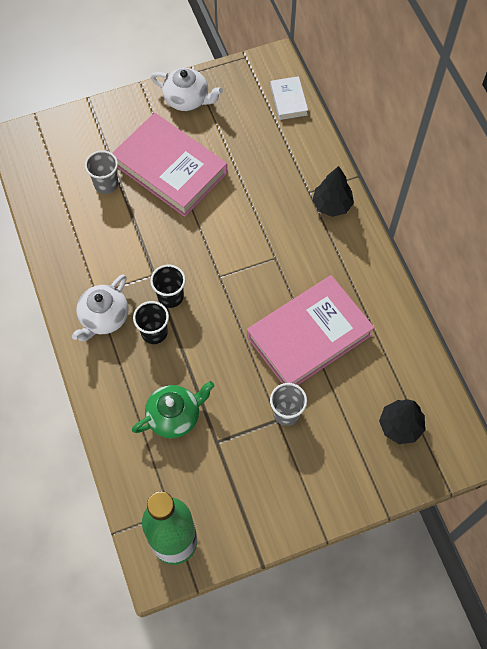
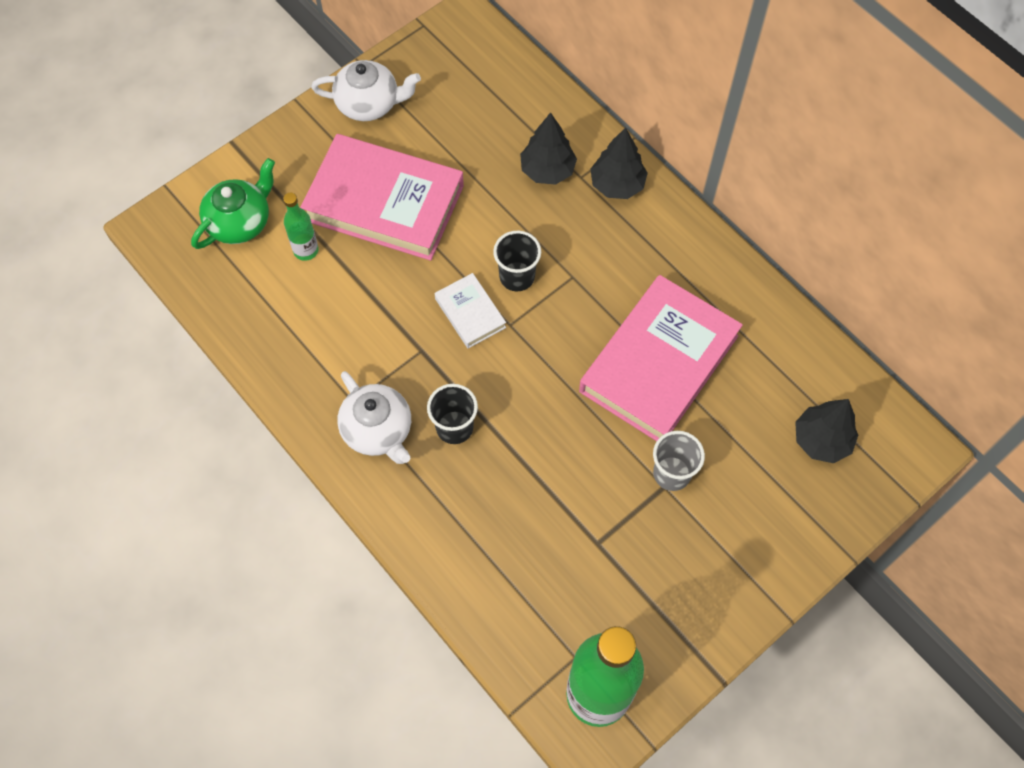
camera: 20 degrees left, 0 degrees up
white teapot [72,274,128,341] -> white teapot turned 45 degrees counterclockwise [337,371,411,464]
grey cup [85,151,119,194] -> green bottle [283,193,319,261]
green teapot [132,381,214,438] -> green teapot moved to [191,158,275,249]
black cup [150,265,186,308] -> black cup moved to [493,231,541,291]
white book [270,76,308,120] -> white book moved to [435,273,506,348]
none -> black tree [520,112,577,185]

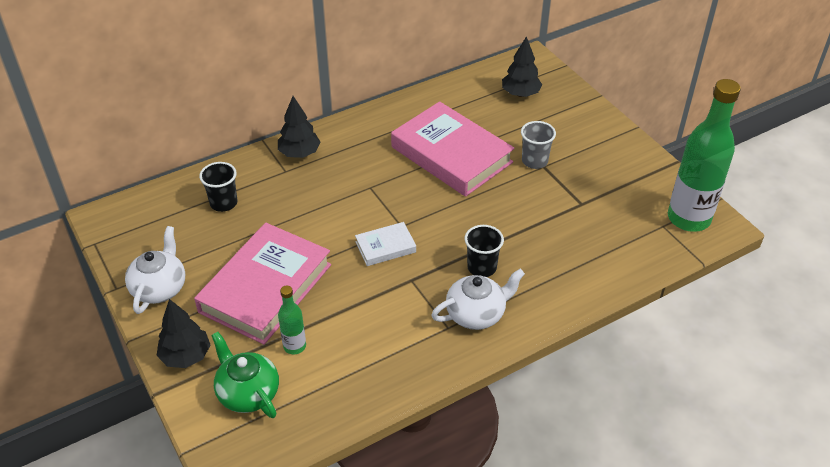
camera: 80 degrees left, 20 degrees down
black cup [493,231,541,291] -> black cup moved to [199,162,237,212]
black tree [520,112,577,185] -> black tree moved to [156,299,210,368]

